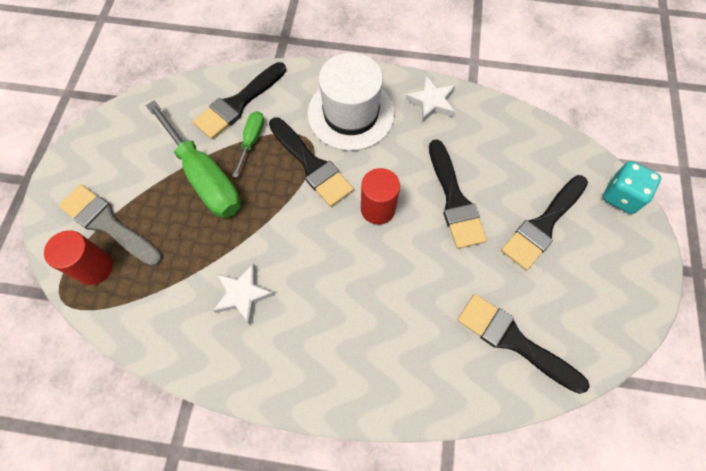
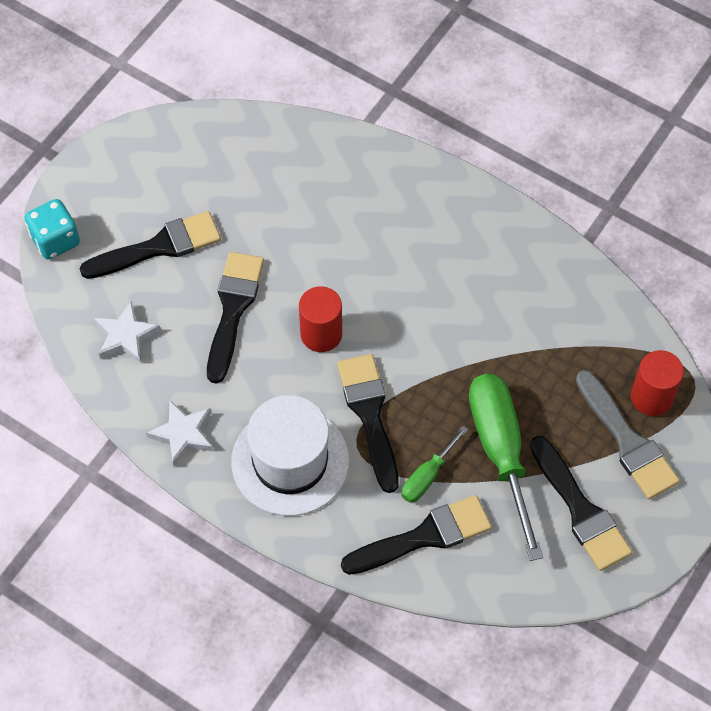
camera: 155 degrees left, 5 degrees down
white star [213,264,274,324] -> white star moved to [94,301,161,363]
black brush [457,294,590,394] -> black brush moved to [530,436,632,571]

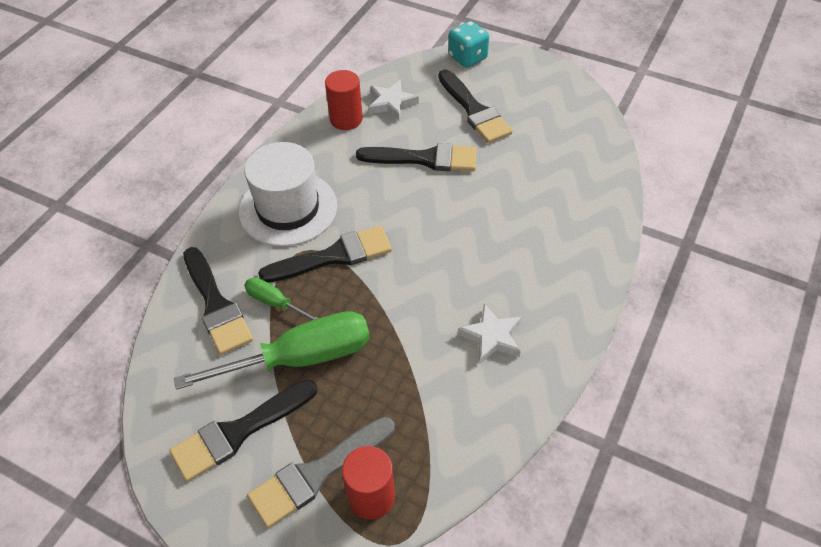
camera: 85 degrees right, 10 degrees down
white star [146,400,214,466] -> white star moved to [458,304,522,364]
red cylinder [299,286,342,352] -> red cylinder moved to [325,70,363,130]

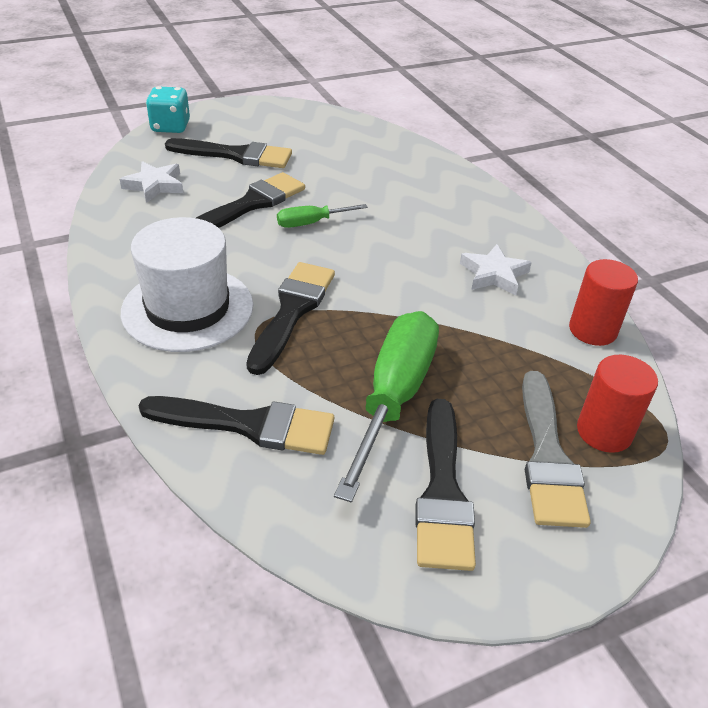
camera: 55 degrees left, 10 degrees down
green screwdriver [244,277,319,321] -> green screwdriver moved to [277,204,368,228]
red cylinder [325,70,363,130] -> red cylinder moved to [569,259,638,346]

